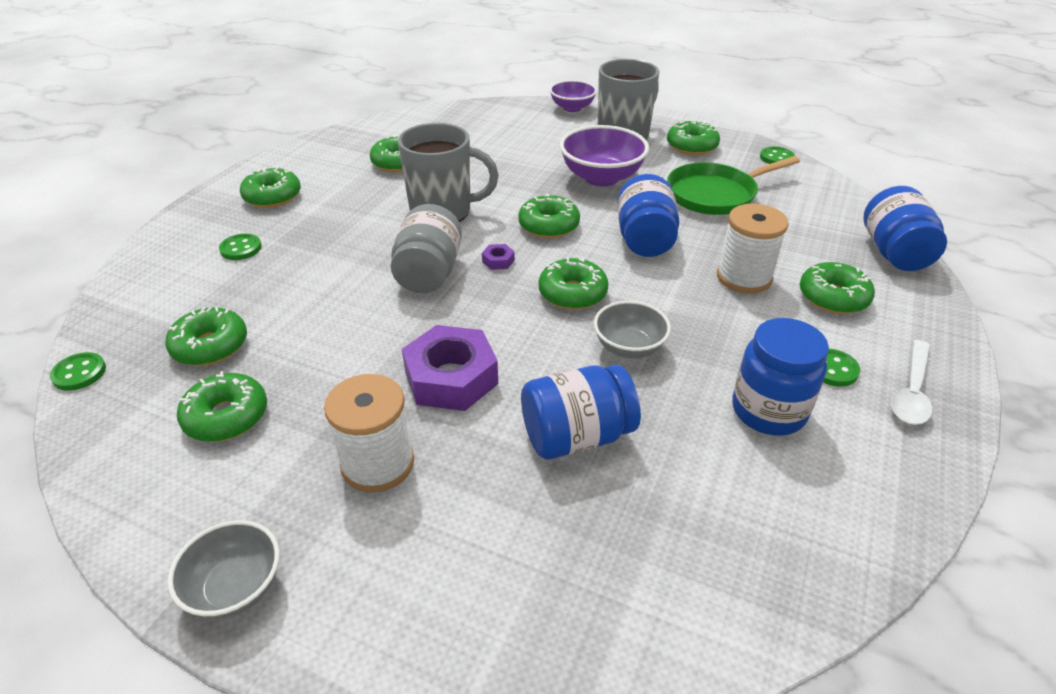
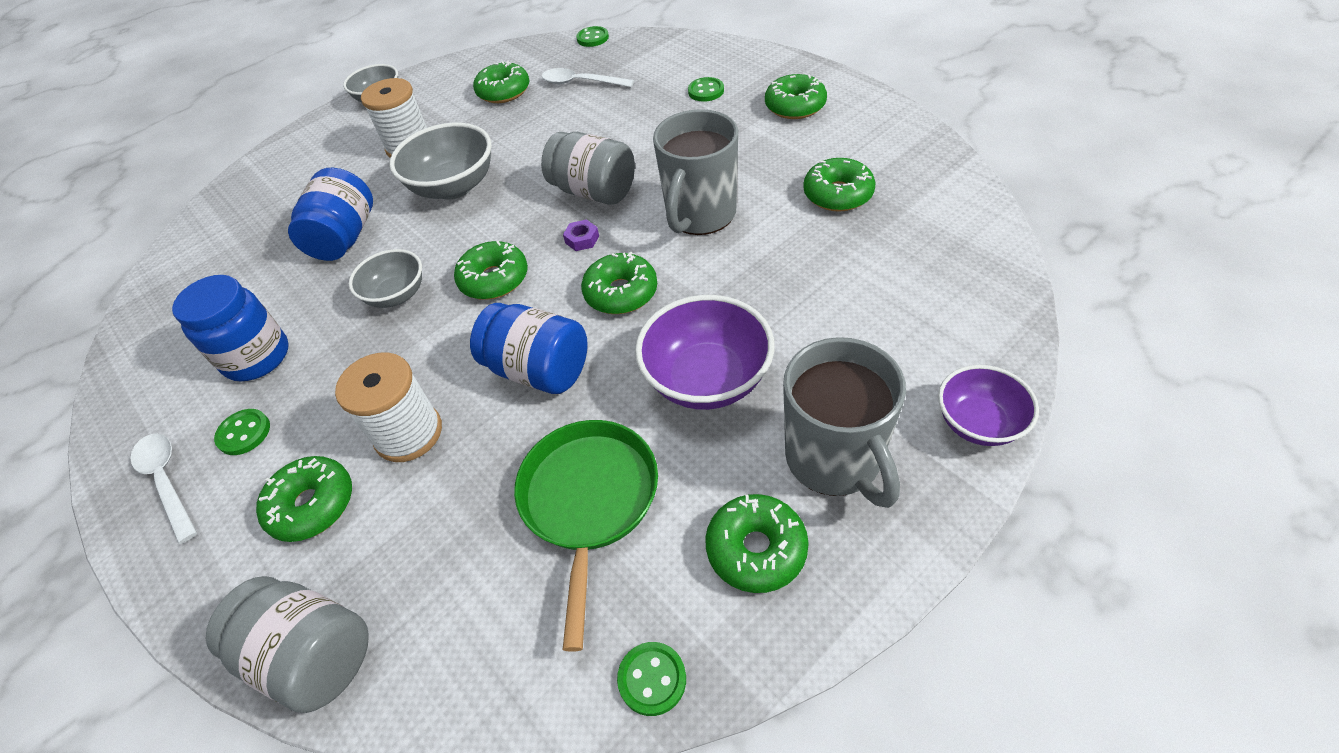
camera: 120 degrees right, 10 degrees up
green donut [165,307,247,366] -> white spoon [542,68,634,87]
purple nut [402,325,498,411] -> grey bowl [389,122,492,200]
blue jar [863,186,947,271] -> grey jar [205,576,369,713]

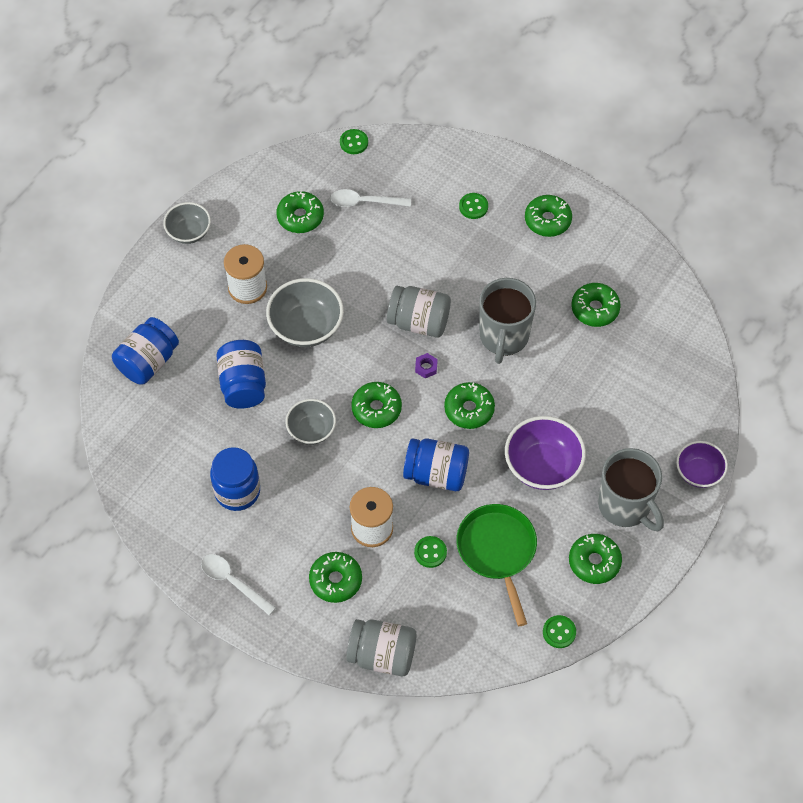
camera: 20 degrees left, 10 degrees up
green button [214,409,270,455] -> green button moved to [414,536,447,568]
none -> blue jar [112,317,179,384]

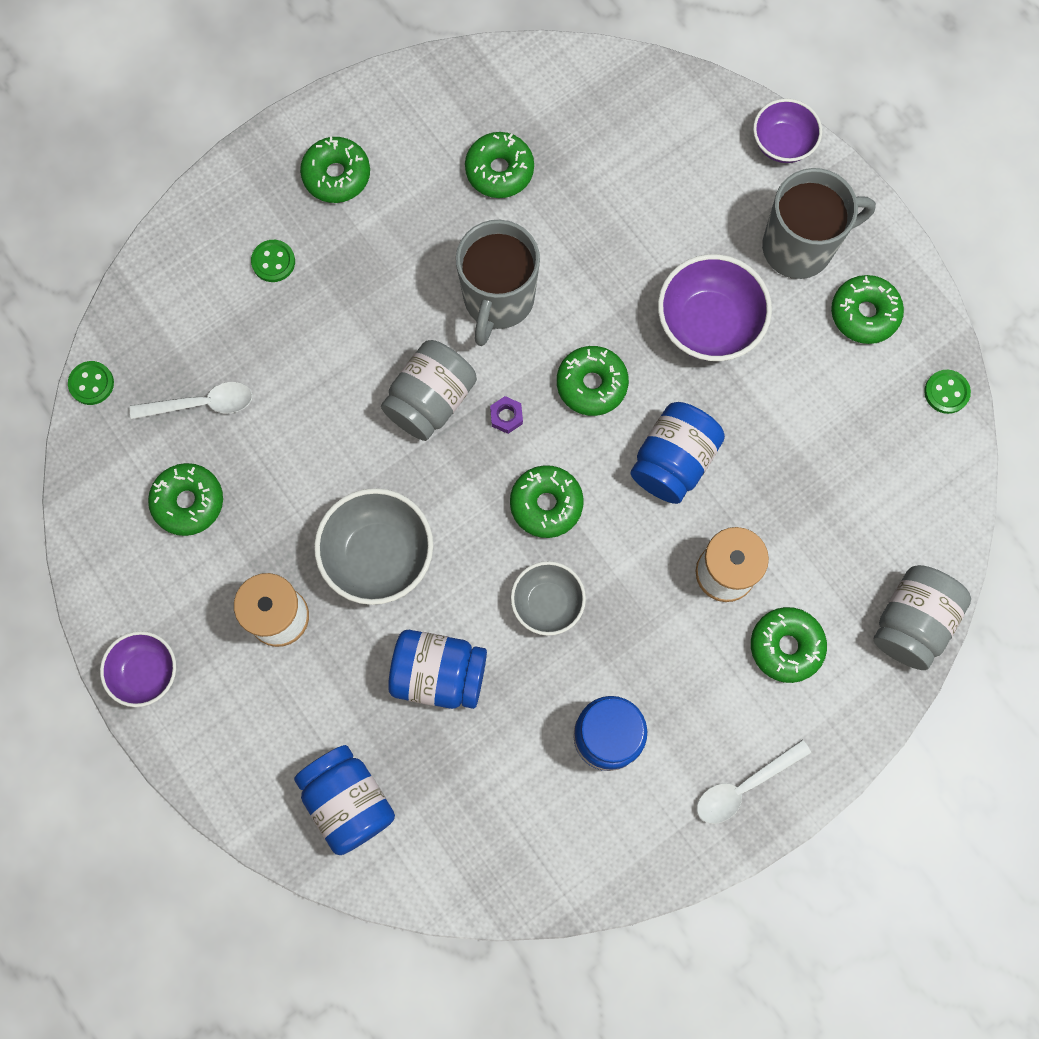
camera: 70 degrees left, 15 degrees up
grey bowl [163,202,211,244] -> purple bowl [100,631,176,707]
white spoon [330,189,411,207] -> white spoon turned 120 degrees counterclockwise [130,382,252,419]
green button [414,536,447,568] -> none
green pan [456,504,537,626] -> none
grey mug [479,278,536,364] -> grey mug turned 75 degrees clockwise [456,220,540,346]

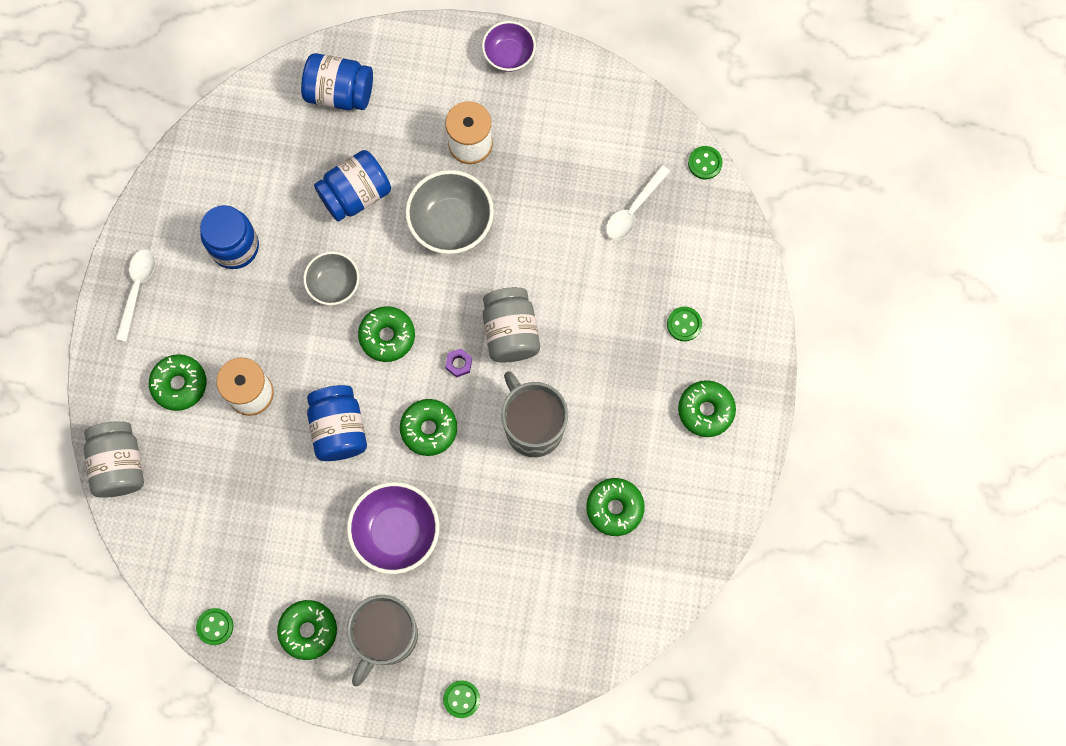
camera: 135 degrees right, 0 degrees up
green donut [148,463,223,536] -> none
purple bowl [753,99,822,163] -> green button [443,680,480,718]

